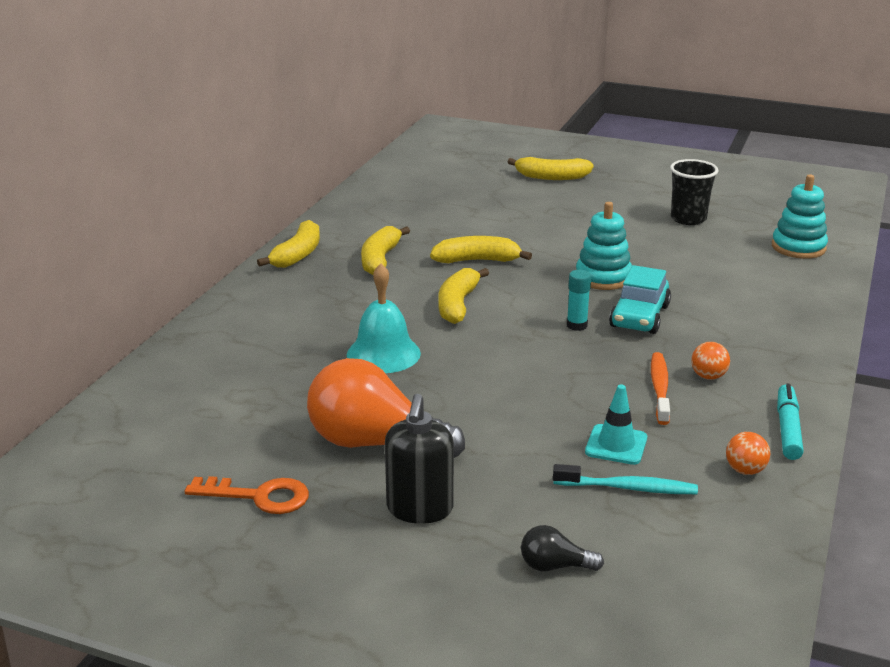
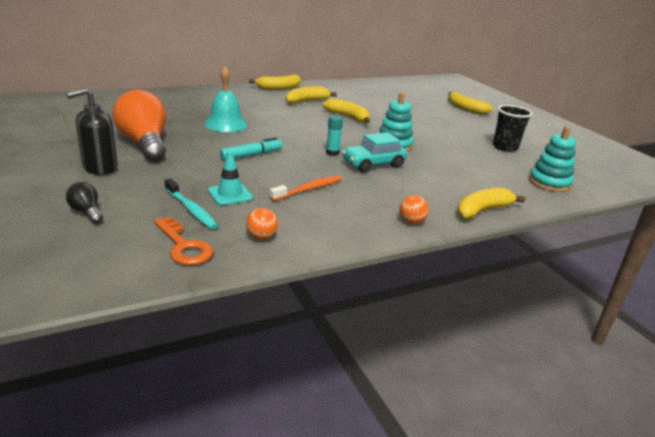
camera: 40 degrees right, 0 degrees up
orange key [185,476,309,514] -> orange key moved to [154,217,213,265]
yellow banana [438,268,489,324] -> yellow banana moved to [457,188,525,219]
orange ball [691,342,730,380] -> orange ball moved to [399,195,429,224]
turquoise marker [777,384,804,460] -> turquoise marker moved to [220,137,282,160]

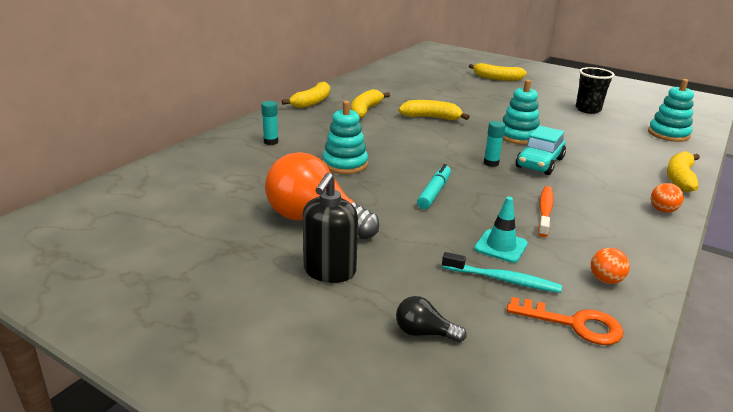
camera: 30 degrees left, 0 degrees up
turquoise bell [204,66,247,132] -> turquoise stacking toy [322,101,368,174]
none -> turquoise glue stick [261,101,278,145]

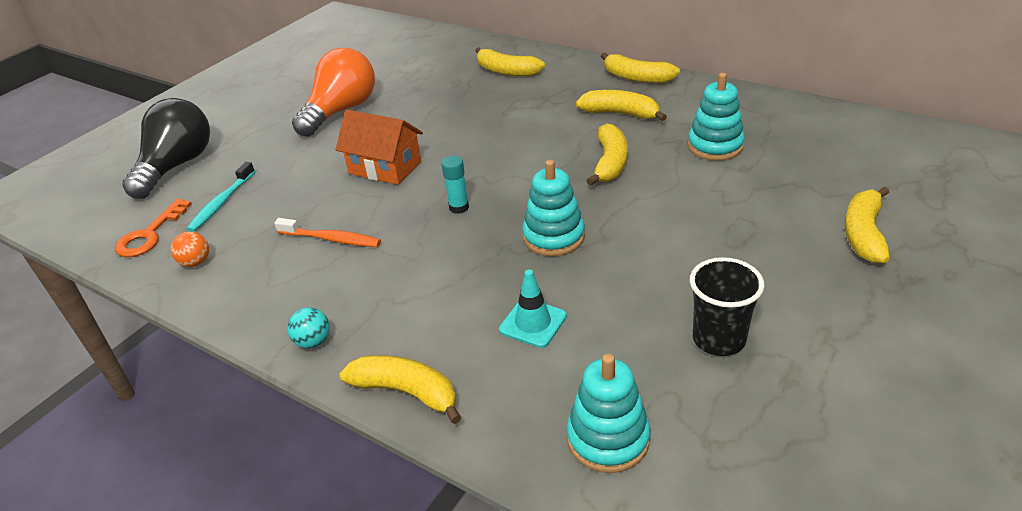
camera: 95 degrees right, 10 degrees up
turquoise glue stick [261,101,278,145] -> yellow banana [475,47,545,76]
black soap dispenser [303,173,358,283] -> none
turquoise stacking toy [322,101,368,174] -> turquoise stacking toy moved to [688,73,745,161]
black light bulb [396,296,466,342] -> black light bulb [122,98,210,199], size x2.25
turquoise marker [417,164,451,209] -> orange house [335,110,423,185]
turquoise traffic cone [474,197,528,263] -> turquoise traffic cone moved to [499,270,567,348]
turquoise car [516,126,566,175] -> none
orange ball [651,183,684,213] -> turquoise ball [287,307,330,349]

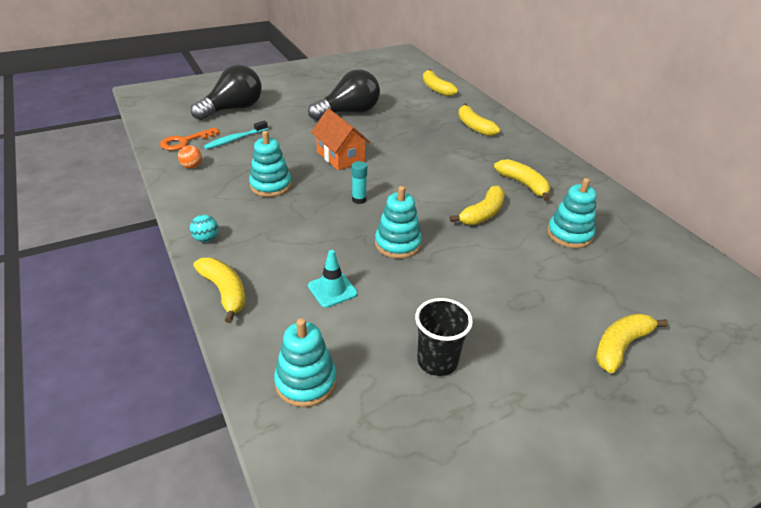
camera: 25 degrees right, 0 degrees up
orange toothbrush [274,218,381,247] -> turquoise stacking toy [249,131,292,197]
orange light bulb [292,48,375,137] -> black light bulb [308,69,380,120]
yellow banana [601,53,680,83] -> yellow banana moved to [423,69,458,96]

